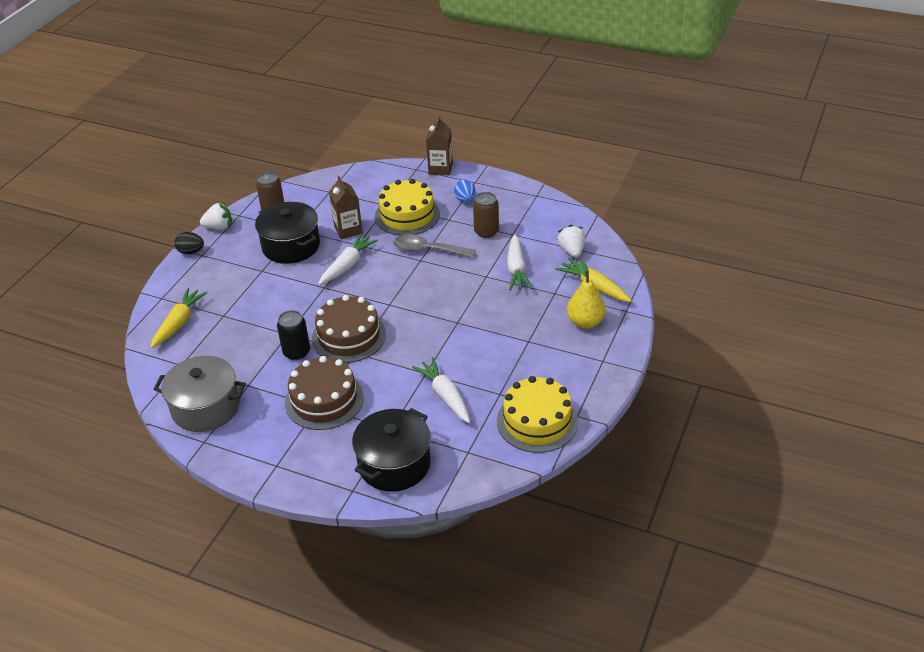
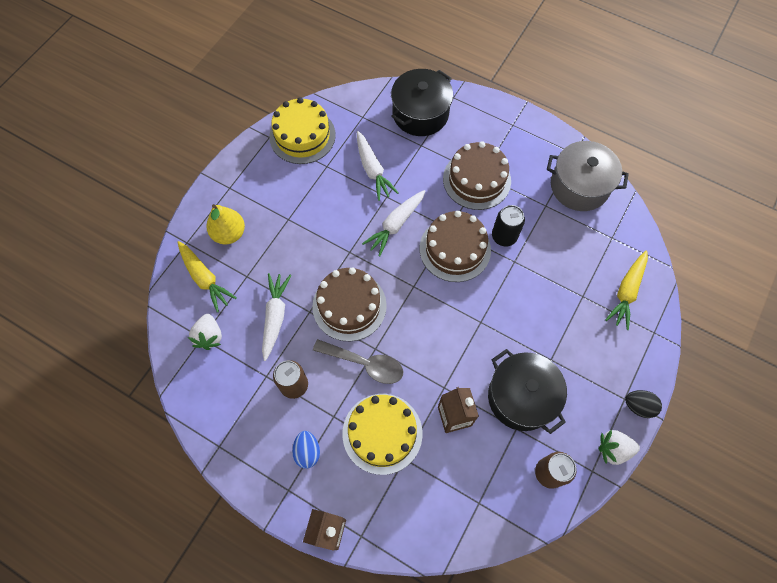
camera: 175 degrees left, 25 degrees up
white carrot [318,233,378,285] -> white carrot moved to [362,190,425,257]
none -> brown cake [312,267,387,341]

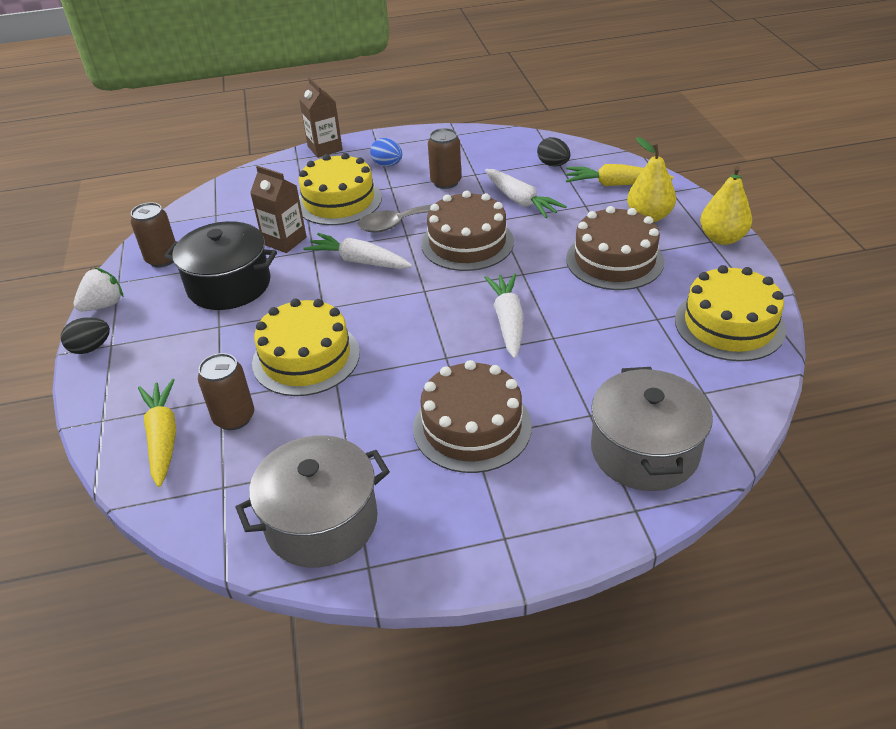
camera: 140 degrees right, 25 degrees down
white strawberry [188,314,222,350] -> black egg [537,137,570,166]
white carrot [357,131,399,201] -> white carrot moved to [303,233,413,269]
black pot [391,69,453,136] -> grey pot [591,367,713,491]
brown cake [420,211,491,282] -> brown cake moved to [566,206,664,290]
black can [492,205,525,247] -> none
none -> brown can [198,353,254,430]
none -> yellow cake [252,298,360,396]
none -> yellow pear [700,166,752,245]

